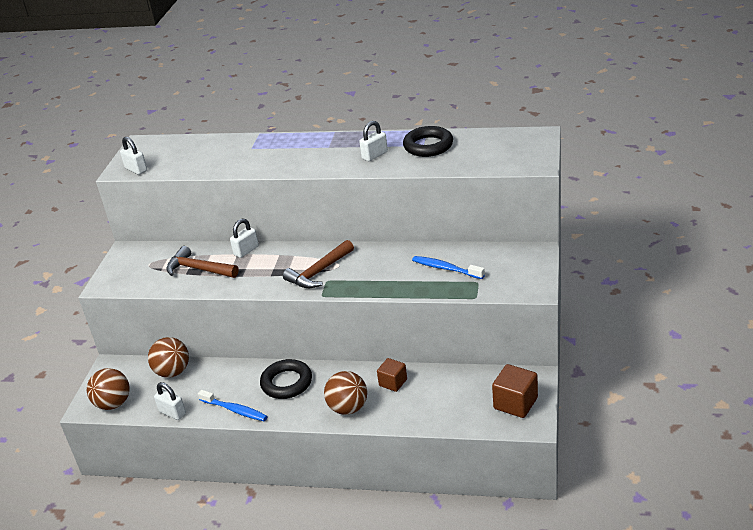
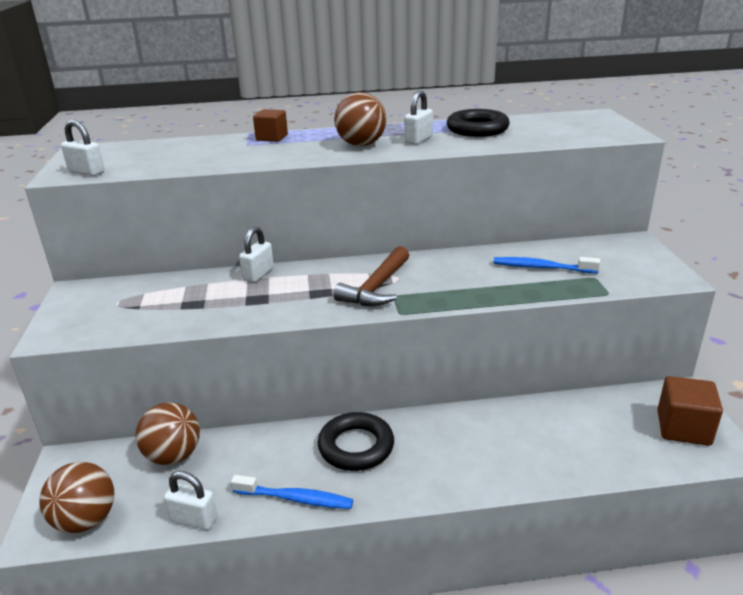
camera: 20 degrees left, 5 degrees down
brown hammer [166,246,239,278] -> none
brown ball [324,371,367,415] -> brown ball moved to [334,92,386,146]
brown cube [377,358,407,392] -> brown cube moved to [253,109,288,142]

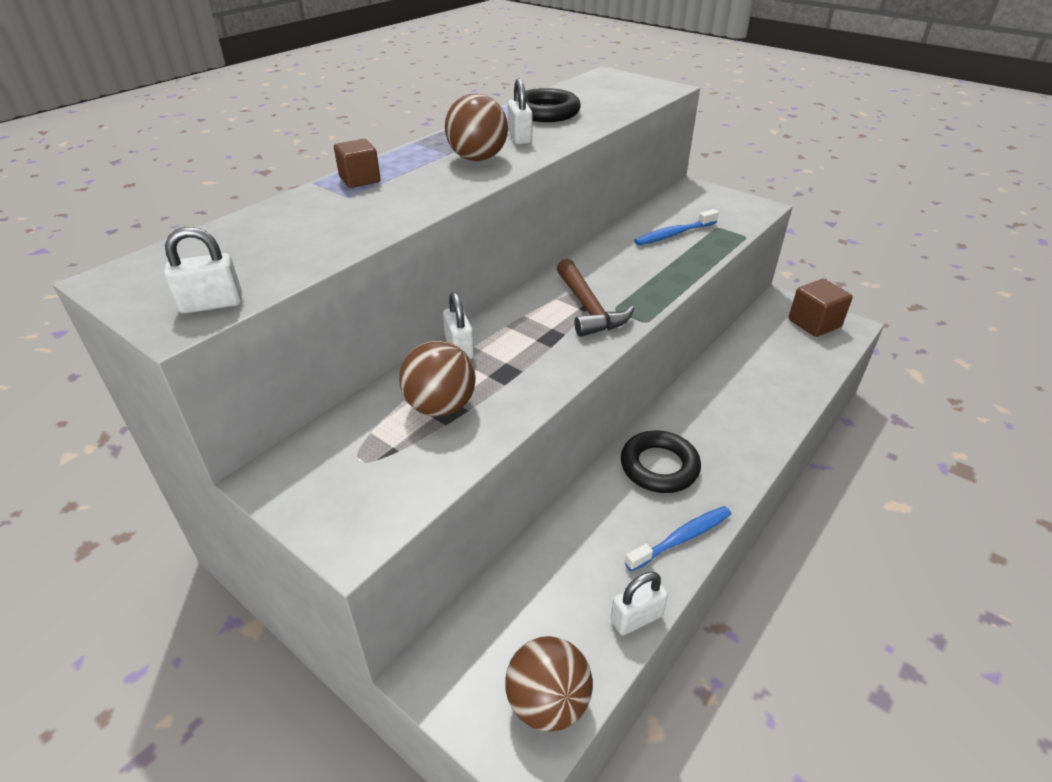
camera: 45 degrees left, 10 degrees up
brown ball [135,402,200,465] -> brown ball moved to [399,341,476,417]

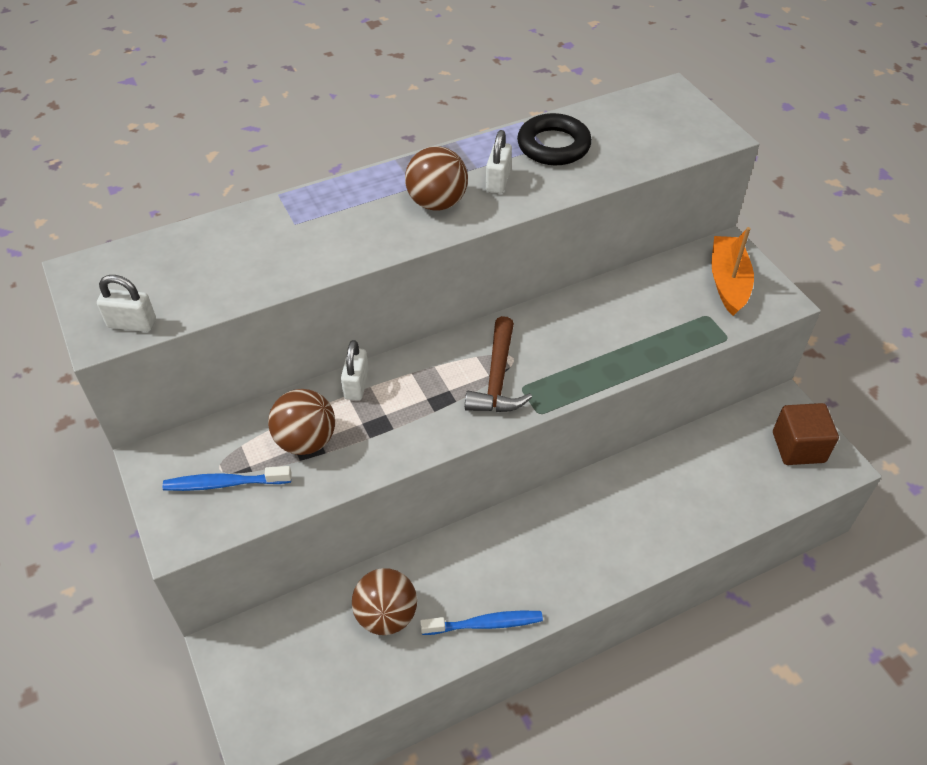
camera: 25 degrees right, 10 degrees up
brown cube [334,139,381,188] -> none
brown ball [505,636,593,731] -> brown ball moved to [352,568,417,635]
white padlock [610,572,668,635] -> none
black ring [621,431,701,493] -> none
blue toothbrush [634,209,719,245] -> blue toothbrush moved to [163,466,292,491]
none -> orange boat [712,227,754,316]

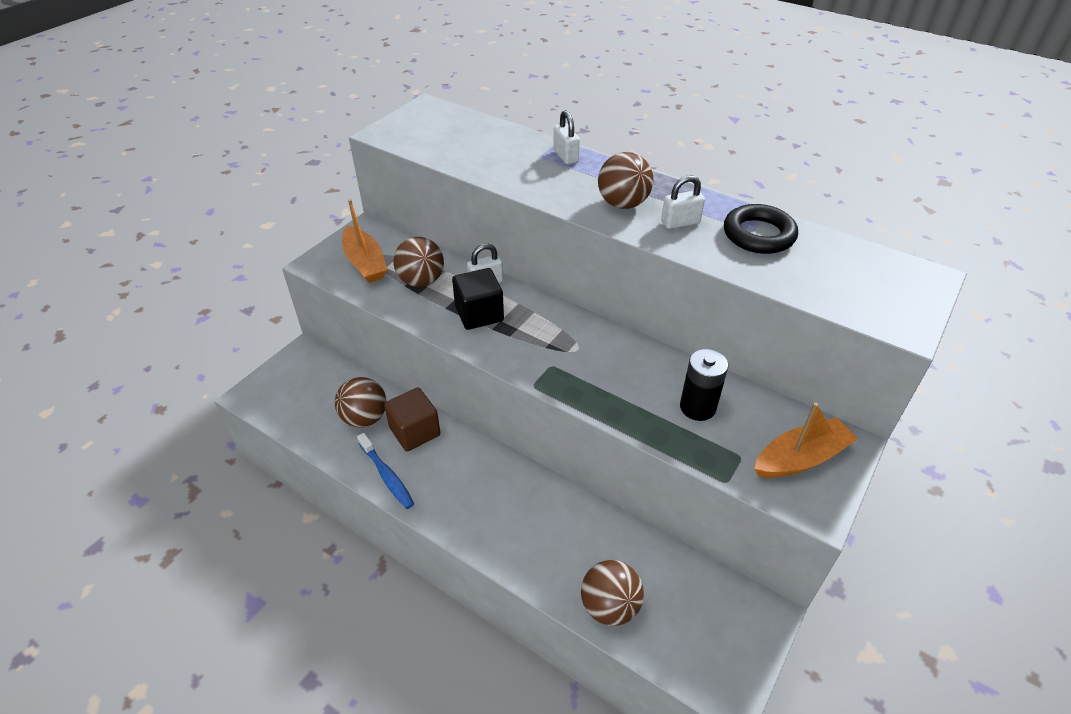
camera: 60 degrees right, 5 degrees down
white padlock [97,275,156,332] -> white padlock moved to [553,110,580,164]
blue toothbrush [163,466,292,491] -> orange boat [342,199,388,283]
brown hammer [465,316,532,412] -> none
brown cube [773,403,839,465] -> brown cube moved to [384,387,440,452]
none -> black cube [452,268,504,330]
none -> brown ball [581,560,644,626]
none -> black battery [680,349,728,421]

